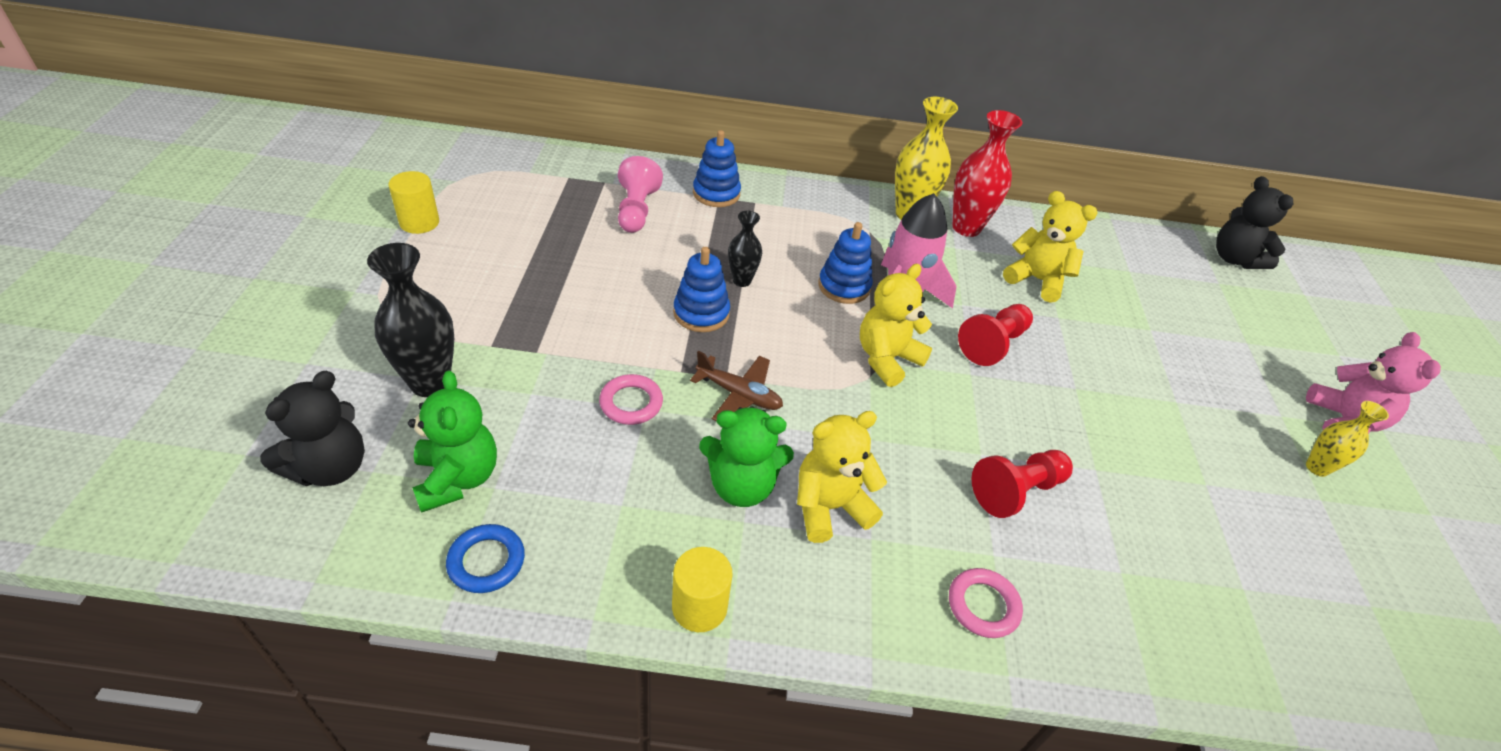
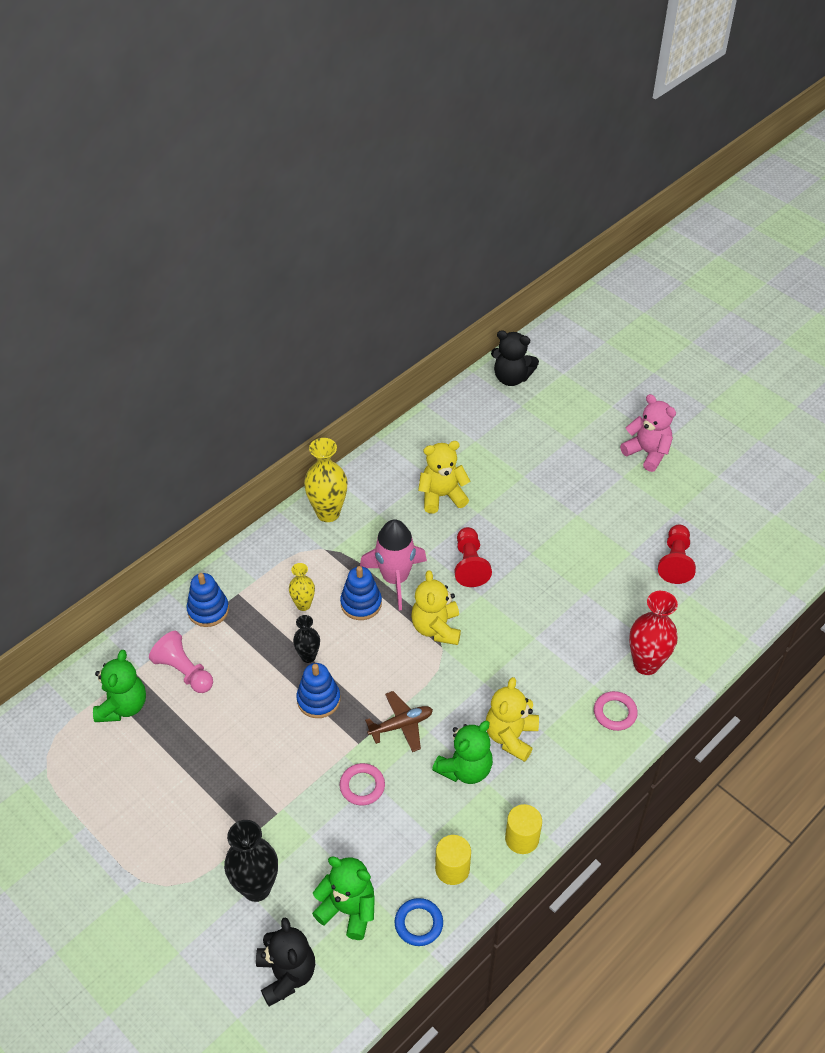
camera: 45 degrees left, 5 degrees up
yellow cylinder [389,171,439,234] -> yellow cylinder moved to [435,835,471,885]
red vase [952,110,1022,237] -> red vase moved to [629,591,678,675]
red pawn [972,450,1073,518] -> red pawn moved to [658,525,696,584]
yellow vase [1306,401,1389,477] -> yellow vase moved to [289,563,315,611]
none -> green teddy bear [93,650,146,722]

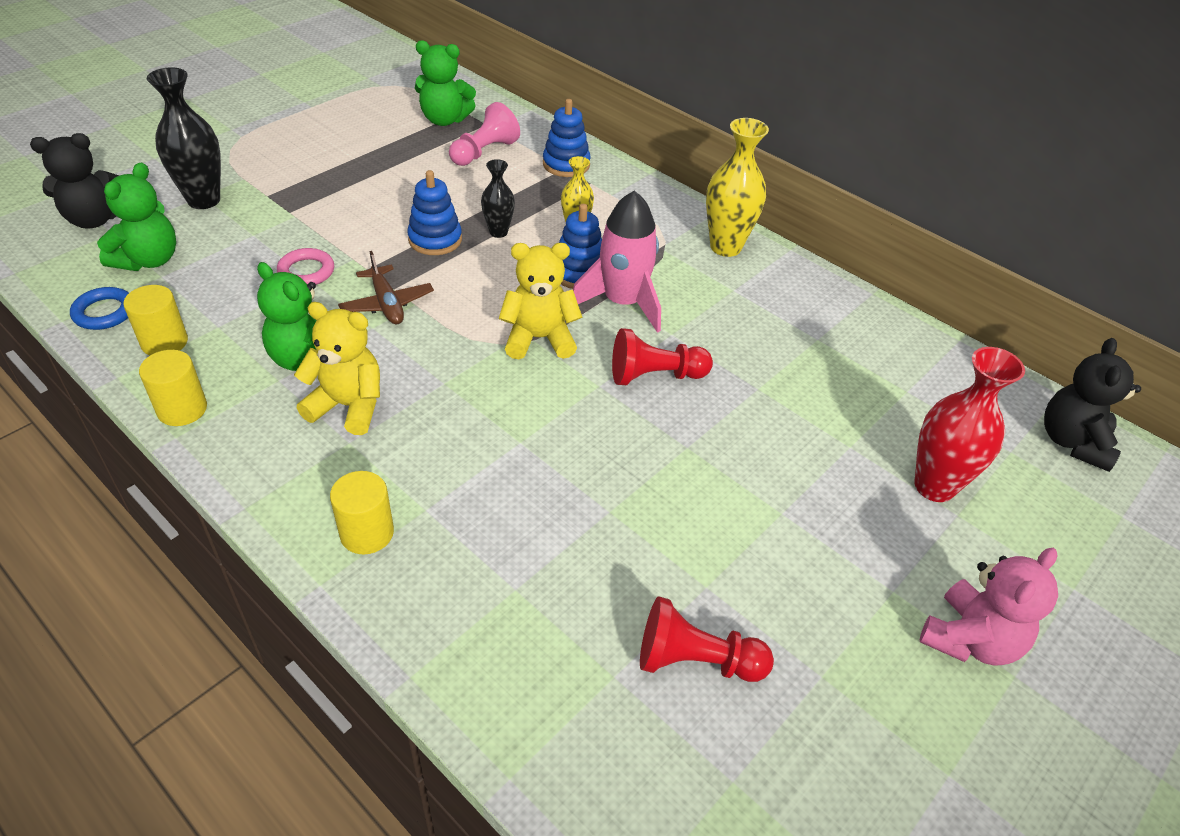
camera: 85 degrees right, 5 degrees down
yellow teddy bear [418,441,470,514] -> none
pink ring [594,691,638,731] -> yellow cylinder [330,471,394,554]
red vase [629,591,678,675] -> red vase moved to [914,347,1025,502]

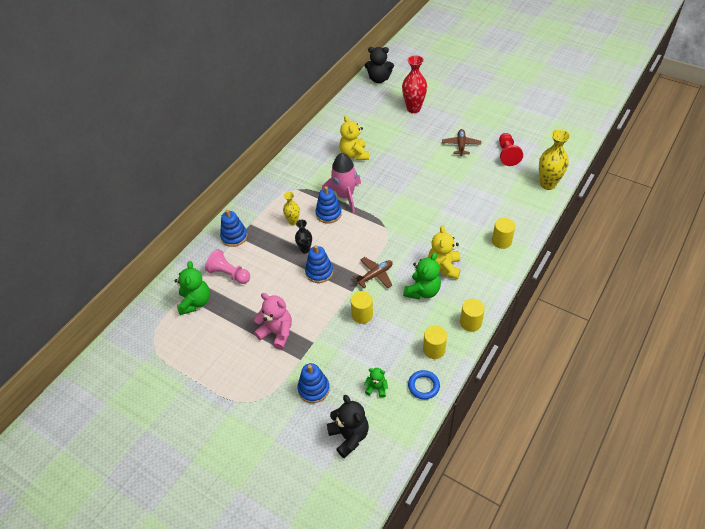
camera: 95 degrees left, 5 degrees up
green teddy bear [97,162,176,271] -> green teddy bear [364,368,388,398], size x0.56
black vase [147,67,221,209] -> blue stacking toy [297,363,330,403]
pink ring [277,248,334,285] -> yellow cylinder [351,291,373,324]
yellow teddy bear [499,243,582,359] -> yellow teddy bear moved to [339,116,369,161]
red pawn [612,328,713,385] -> none
yellow vase [706,118,769,257] -> yellow vase moved to [539,129,570,190]
pink teddy bear [920,548,1058,666] -> pink teddy bear moved to [254,293,292,350]
none -> brown plane [442,129,481,156]

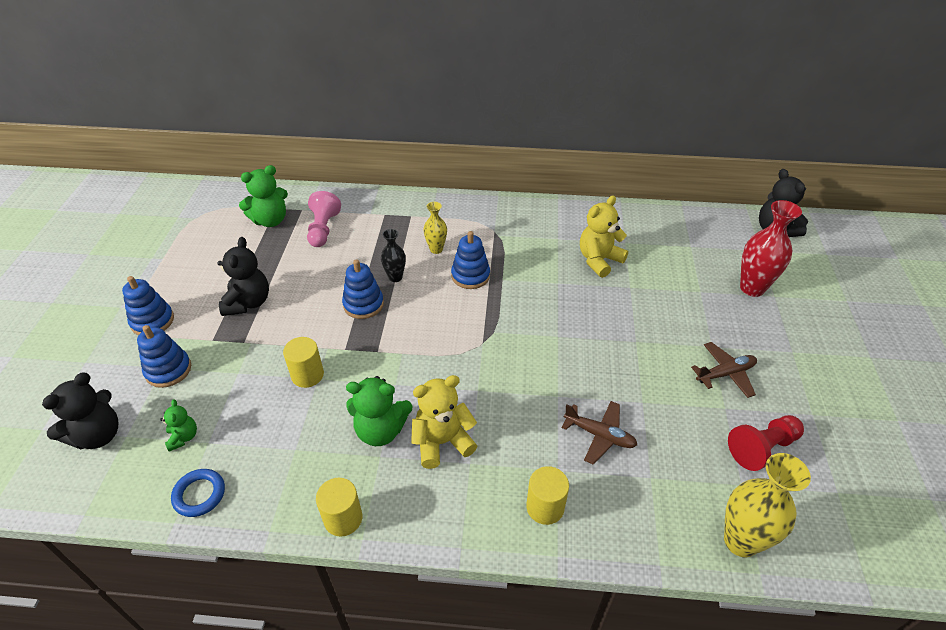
camera: 60 degrees right, 5 degrees down
blue stacking toy [220,210,248,247] -> blue stacking toy moved to [122,276,174,335]
pink teddy bear [254,293,292,350] -> black teddy bear [217,237,269,316]
pink rocket [322,153,361,213] -> none
brown plane [353,257,393,288] -> brown plane moved to [562,401,637,465]
yellow cylinder [423,325,447,359] -> none

